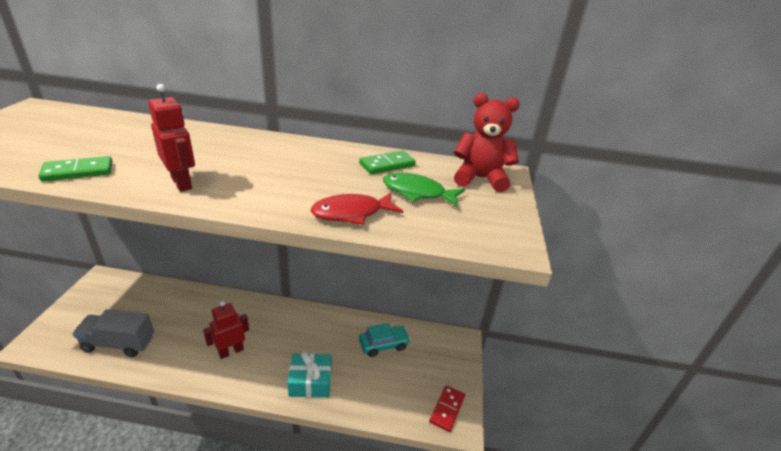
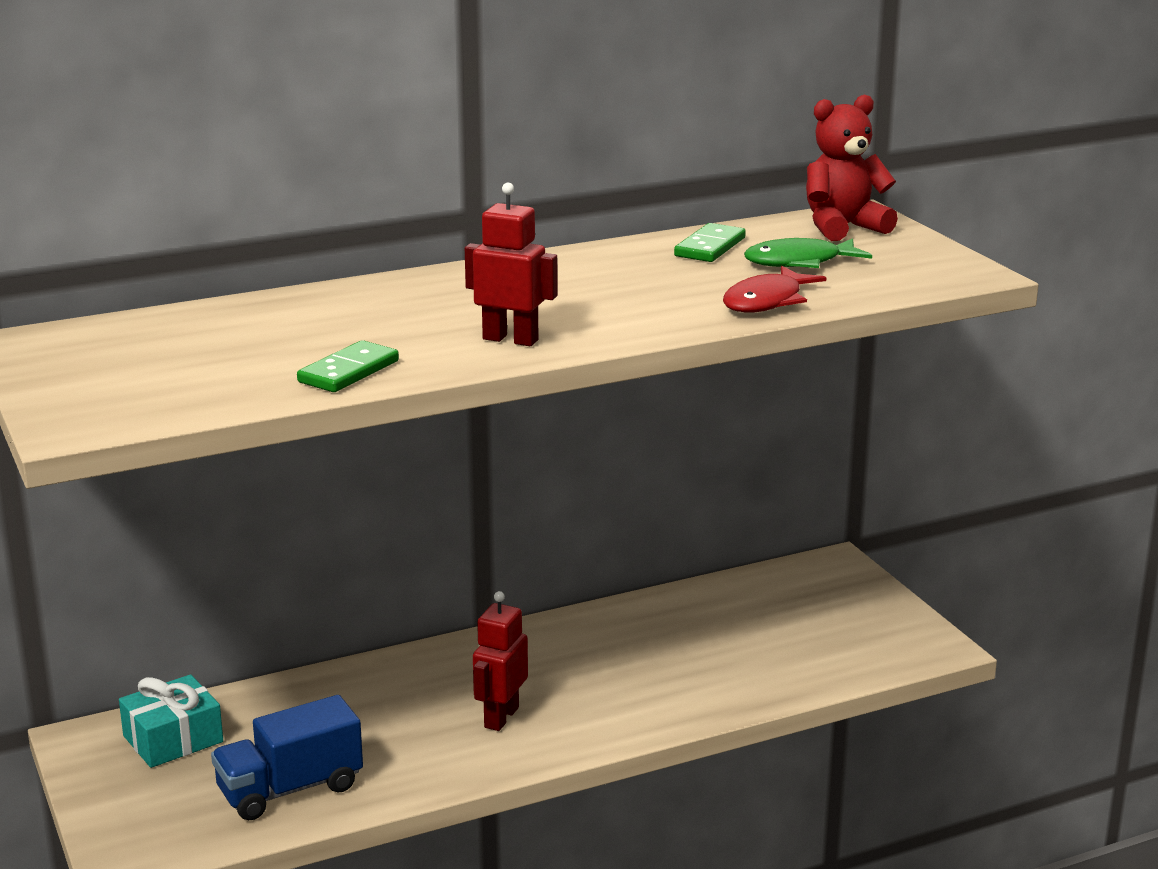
camera: 30 degrees left, 10 degrees down
grey truck [73,309,154,357] -> blue truck [211,695,363,820]
turquoise gift [287,351,332,398] -> turquoise gift moved to [119,674,223,768]
turquoise car [359,323,411,357] -> none
red domino [429,385,465,432] -> none

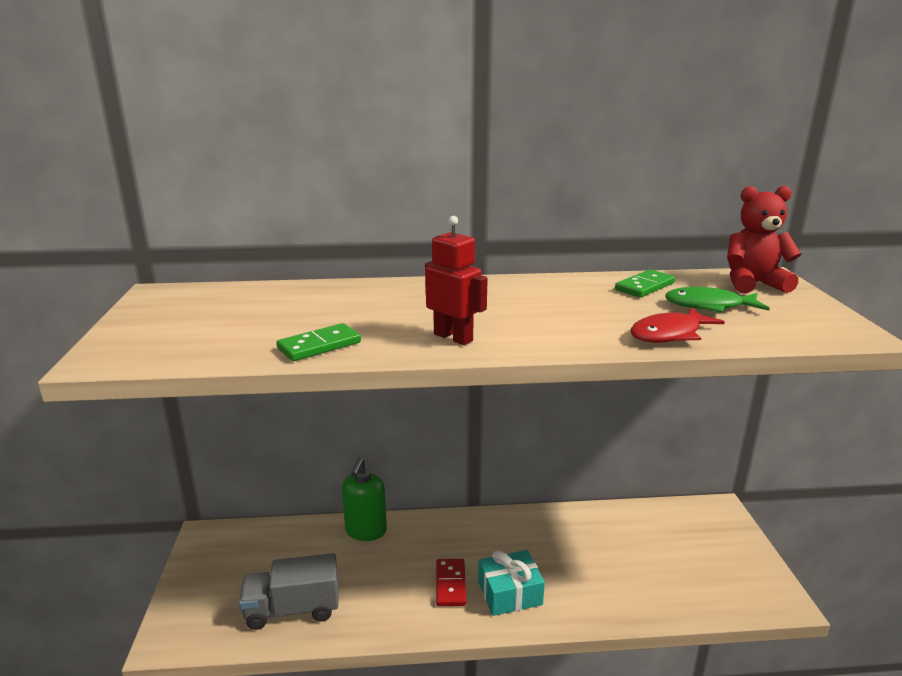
camera: 20 degrees right, 0 degrees up
turquoise gift [119,674,223,768] -> turquoise gift moved to [478,550,545,616]
blue truck [211,695,363,820] -> grey truck [239,553,339,630]
red robot [473,591,528,731] -> red domino [436,559,466,606]
none -> green soap dispenser [342,458,387,541]

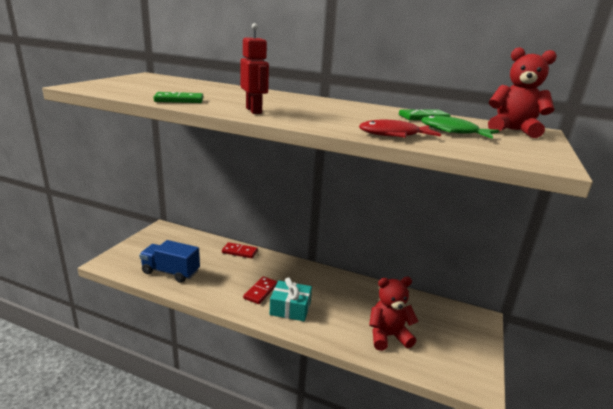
camera: 25 degrees right, 0 degrees up
grey truck [239,553,339,630] -> blue truck [139,240,200,283]
green soap dispenser [342,458,387,541] -> red domino [222,242,258,258]
none -> red teddy bear [369,277,418,351]

